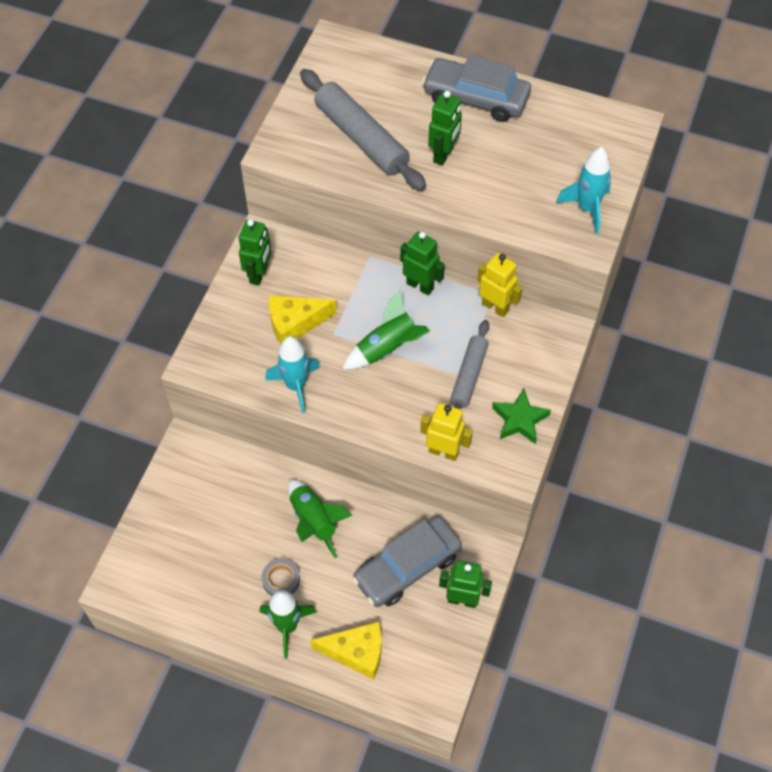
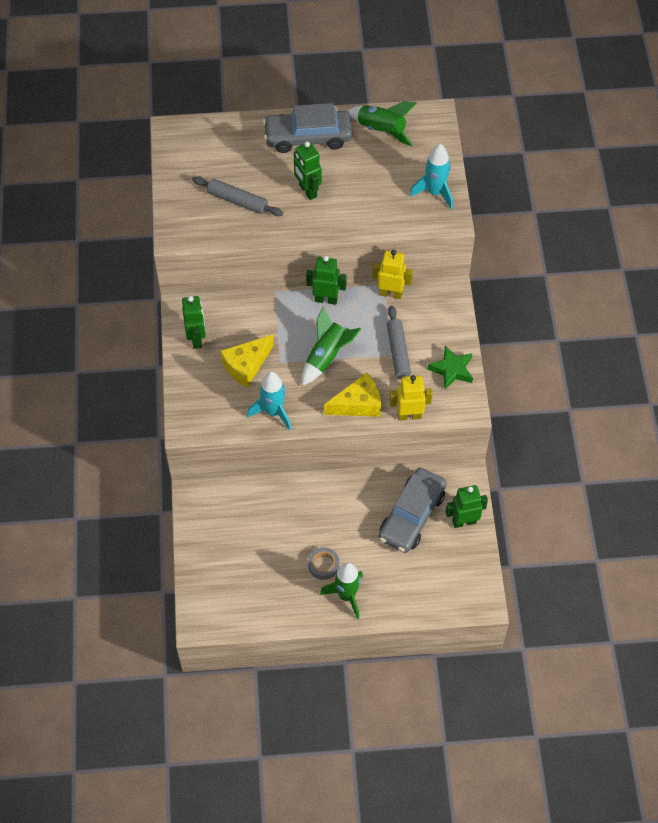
camera: 25 degrees left, 0 degrees up
green rocket [288,479,353,558] -> green rocket moved to [348,101,416,146]
grey rolling pin [300,69,426,191] -> grey rolling pin [192,176,283,216], size x0.62
yellow cheese [310,621,381,680] -> yellow cheese moved to [324,373,381,417]
green robot [428,91,462,166] -> green robot turned 150 degrees clockwise [294,141,322,200]

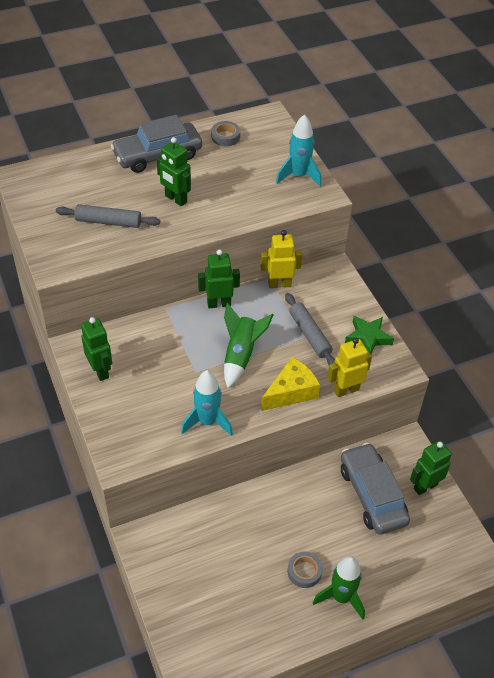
camera: 20 degrees left, 10 degrees down
yellow cheese [220,335,274,388] -> none
green rocket [348,101,416,146] -> grey tape [211,121,240,146]
grey car [379,468,447,553] -> grey car turned 150 degrees clockwise [341,443,410,534]

